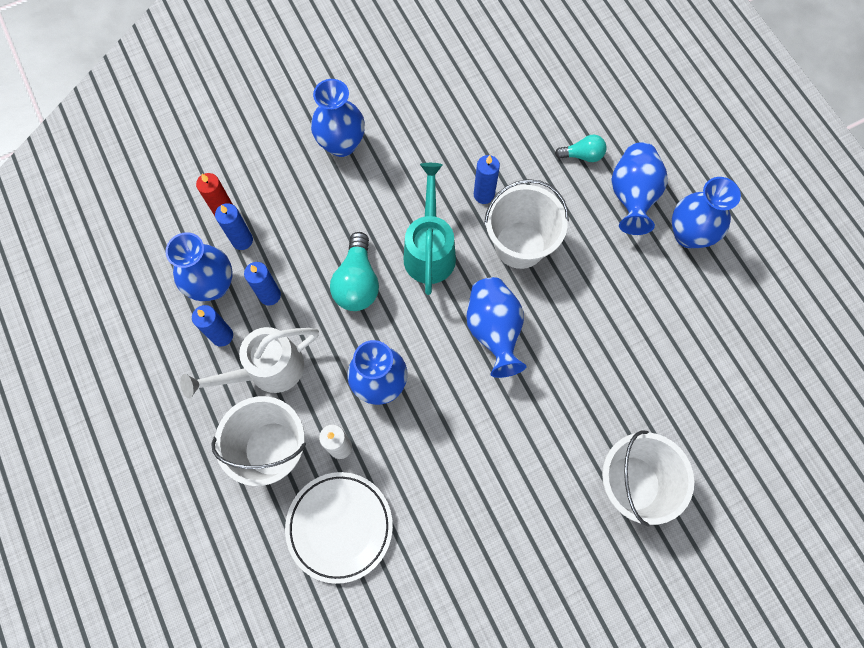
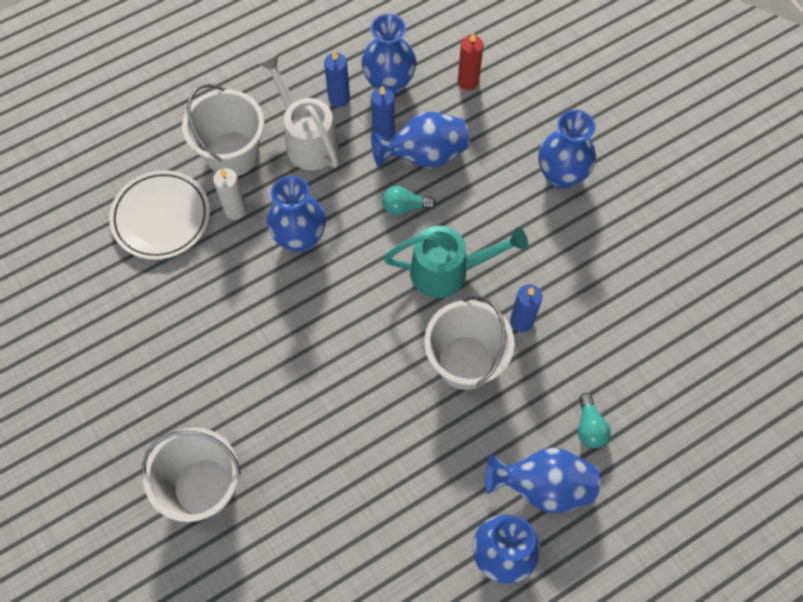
camera: 85 degrees right, 5 degrees down
blue candle [215,203,253,250] -> none
turquoise light bulb [330,232,379,311] -> turquoise light bulb [382,186,436,215], size x0.60
blue vase [467,277,527,378] -> blue vase moved to [371,112,469,168]

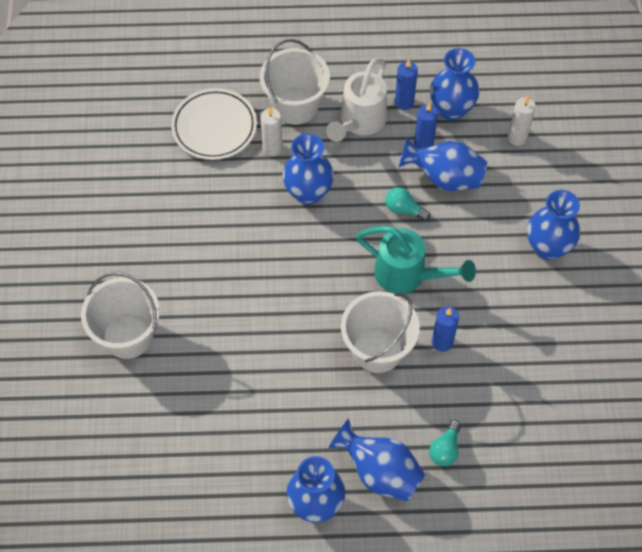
camera: 30 degrees right, 5 degrees down
white watering can [259,54,339,170] -> white watering can turned 150 degrees counterclockwise [326,58,387,142]
red candle [458,32,484,90] -> white candle [508,96,536,146]

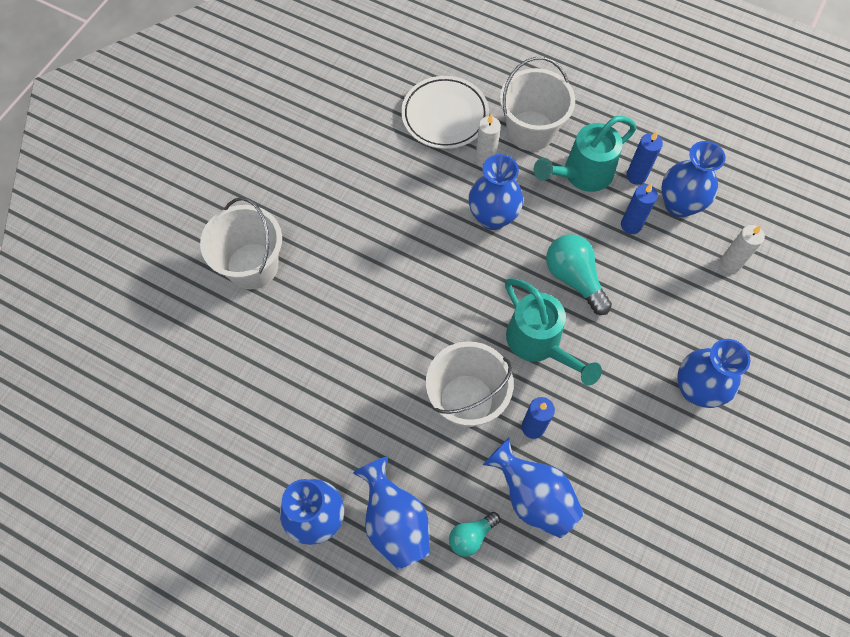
camera: 30 degrees right, 5 degrees up
white watering can [326,58,387,142] -> turquoise watering can [534,116,636,192]
turquoise light bulb [385,187,430,221] -> turquoise light bulb [546,234,612,315], size x1.67
blue vase [399,137,487,191] -> blue vase moved to [483,438,584,538]

